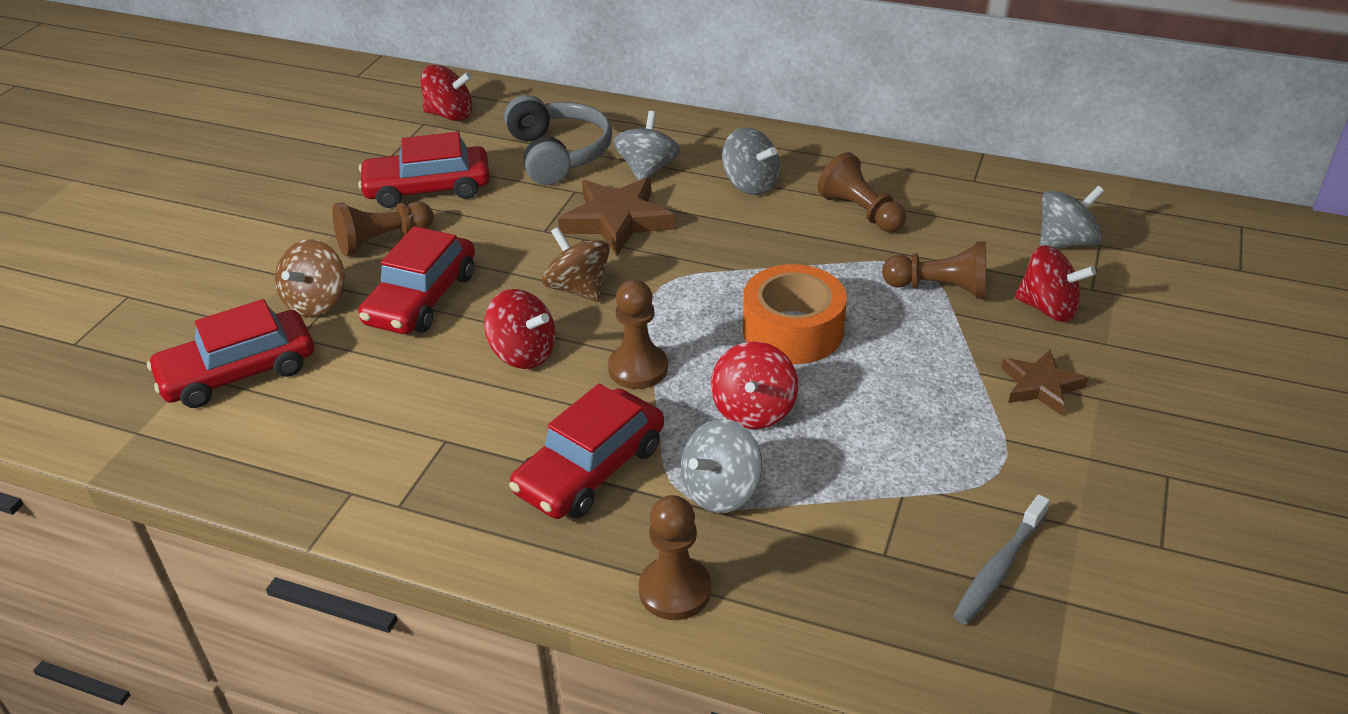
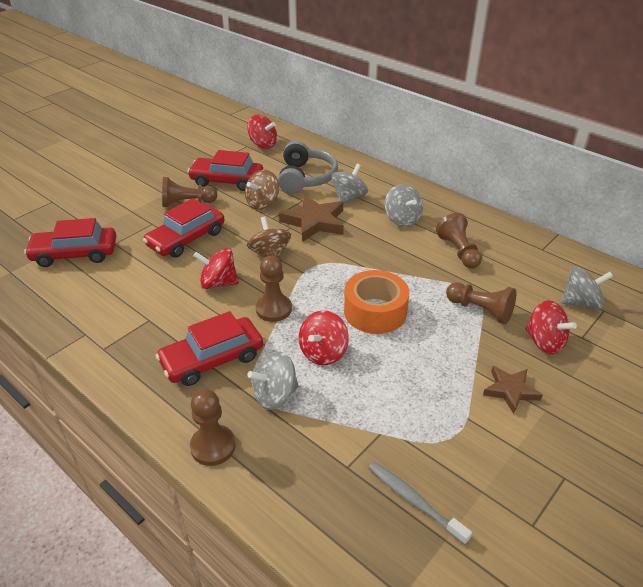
camera: 20 degrees right, 0 degrees up
brown spinning top [275,239,345,317] -> brown spinning top moved to [245,170,279,210]
red spinning top [484,289,555,369] -> red spinning top turned 135 degrees clockwise [193,248,239,289]
grey toothbrush [953,494,1050,624] -> grey toothbrush turned 75 degrees clockwise [368,462,472,545]

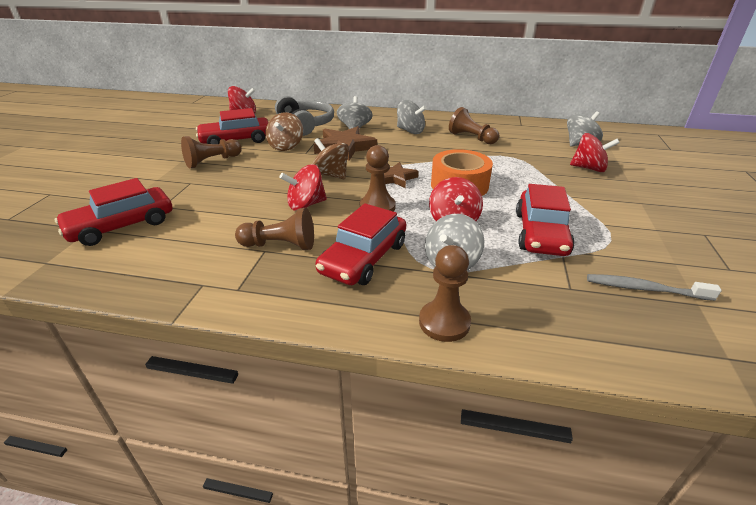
camera: 30 degrees left, 5 degrees down
red car [143,198,225,258] -> red car moved to [516,184,575,256]
brown pawn [446,282,516,324] -> brown pawn moved to [235,208,314,250]
brown star [483,366,543,414] -> brown star moved to [384,162,419,188]

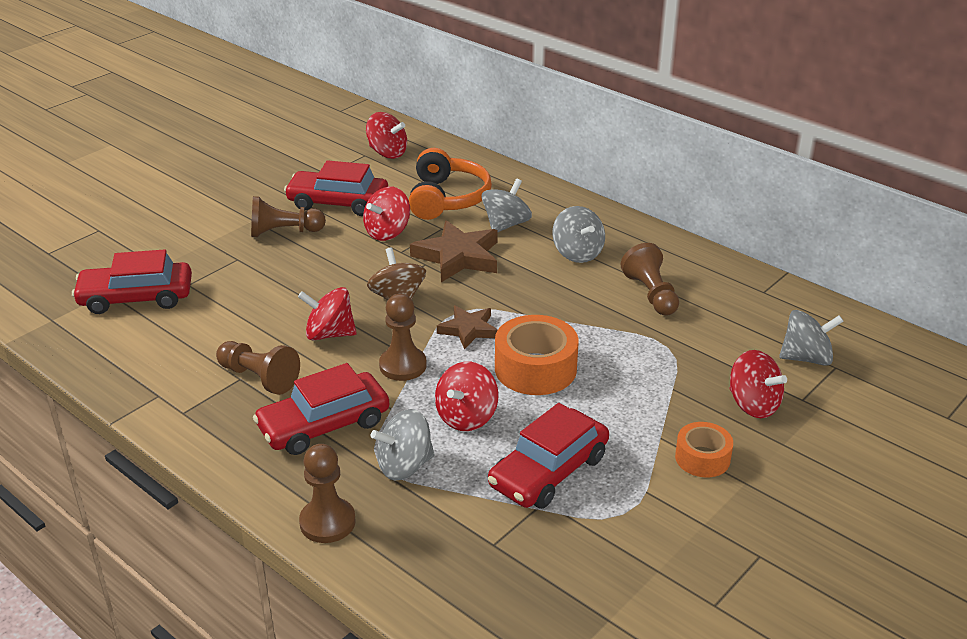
camera: 30 degrees right, 0 degrees up
brown spinning top [265,112,303,151] -> red spinning top [363,187,410,241]
grey headphones [275,96,334,136] -> orange headphones [409,148,492,220]
grey toothbrush [587,274,722,301] -> none
none -> orange tape [675,422,733,477]

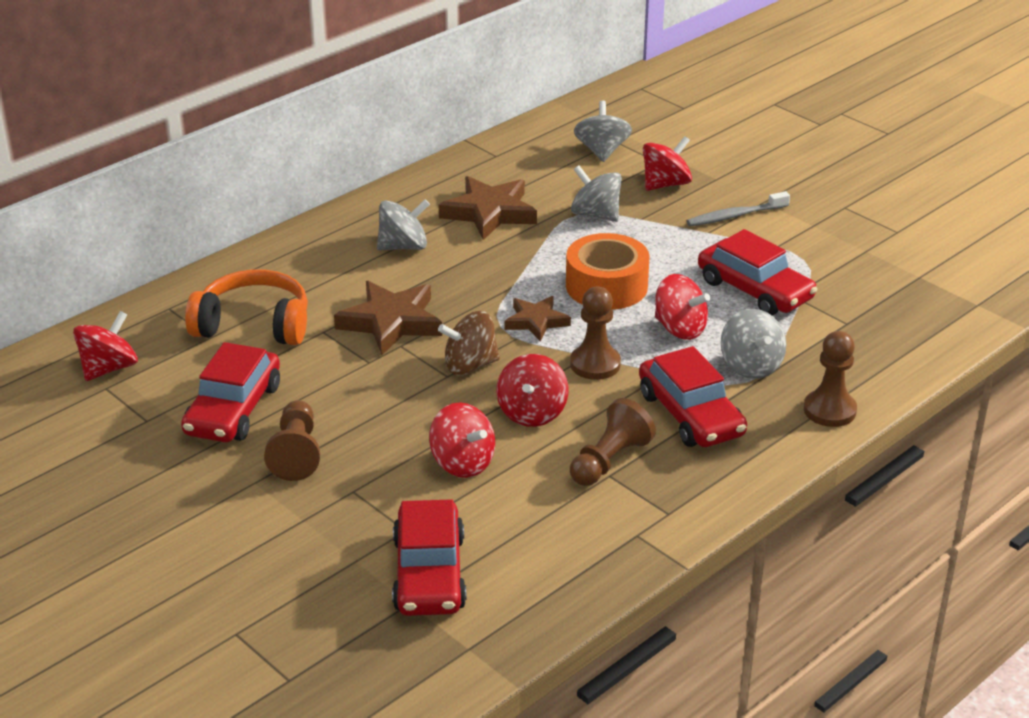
camera: 85 degrees left, 0 degrees up
red spinning top [363,187,410,241] -> red spinning top moved to [429,402,495,478]
grey spinning top [482,179,532,232] -> grey spinning top moved to [571,165,622,222]
brown pawn [620,243,679,315] -> brown star [439,176,537,240]
orange tape [675,422,733,477] -> grey toothbrush [687,191,790,226]

